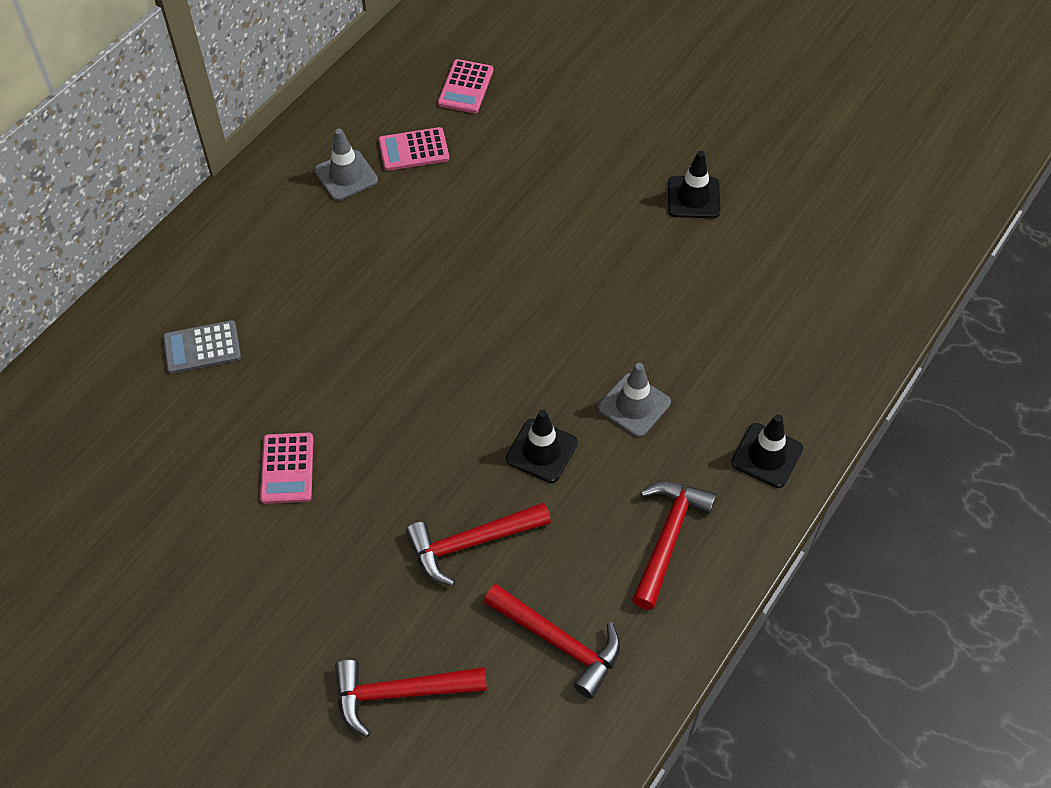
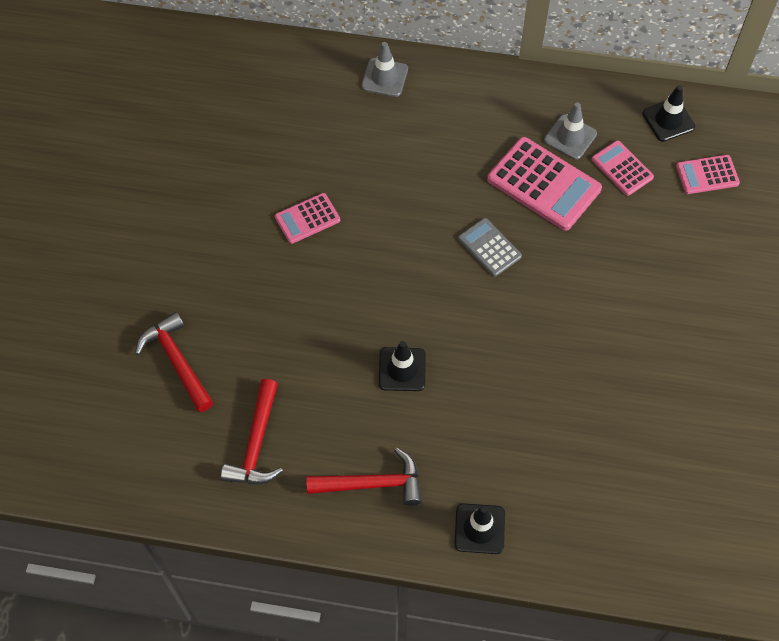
camera: 65 degrees right, 5 degrees up
grey calculator [163,320,241,374] -> grey calculator moved to [458,218,522,277]
red hammer [405,502,551,586] -> none
grey traffic cone [598,363,671,437] -> grey traffic cone moved to [361,42,408,97]
black traffic cone [668,151,721,218] -> black traffic cone moved to [643,85,695,142]
none -> pink calculator [487,137,602,231]

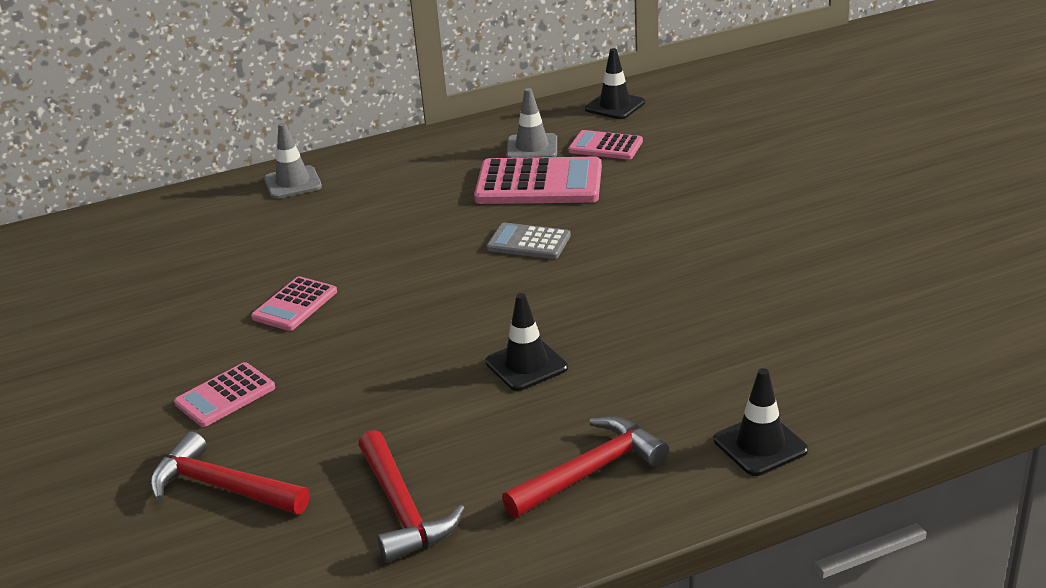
camera: 30 degrees left, 30 degrees down
pink calculator [676,155,740,194] -> pink calculator moved to [174,362,275,427]

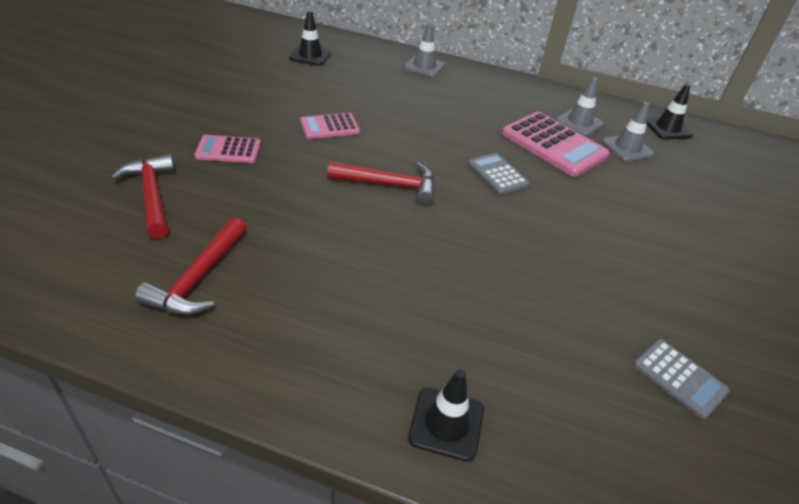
camera: 35 degrees right, 10 degrees up
black traffic cone [485,293,568,391] -> black traffic cone moved to [289,11,331,66]
red hammer [502,416,669,518] -> red hammer moved to [327,162,435,205]
pink calculator [568,130,643,160] -> grey traffic cone [602,102,654,162]
none -> grey calculator [633,339,730,420]

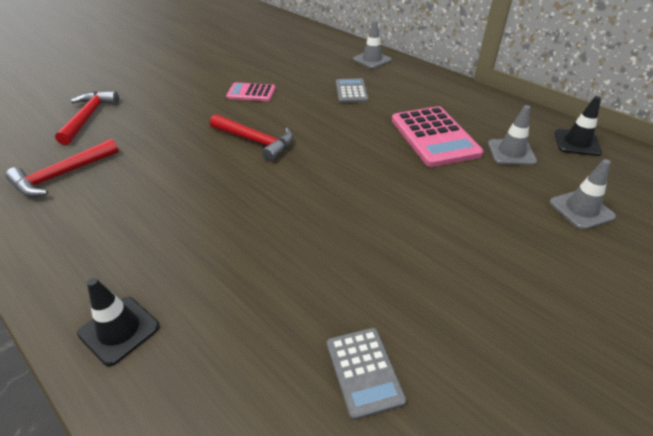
camera: 30 degrees right, 0 degrees up
pink calculator [194,135,261,163] -> none
black traffic cone [289,11,331,66] -> none
grey calculator [468,153,530,195] -> grey calculator moved to [336,78,369,103]
grey traffic cone [556,77,604,136] -> grey traffic cone moved to [549,159,616,230]

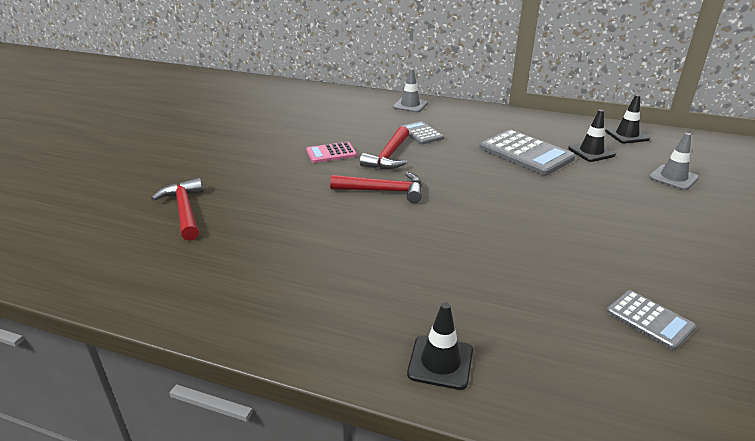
camera: 25 degrees left, 10 degrees down
red hammer [6,139,119,197] -> red hammer moved to [360,126,409,169]
pink calculator [392,106,483,167] -> grey calculator [479,130,575,176]
grey traffic cone [488,105,537,165] -> black traffic cone [568,109,616,162]

